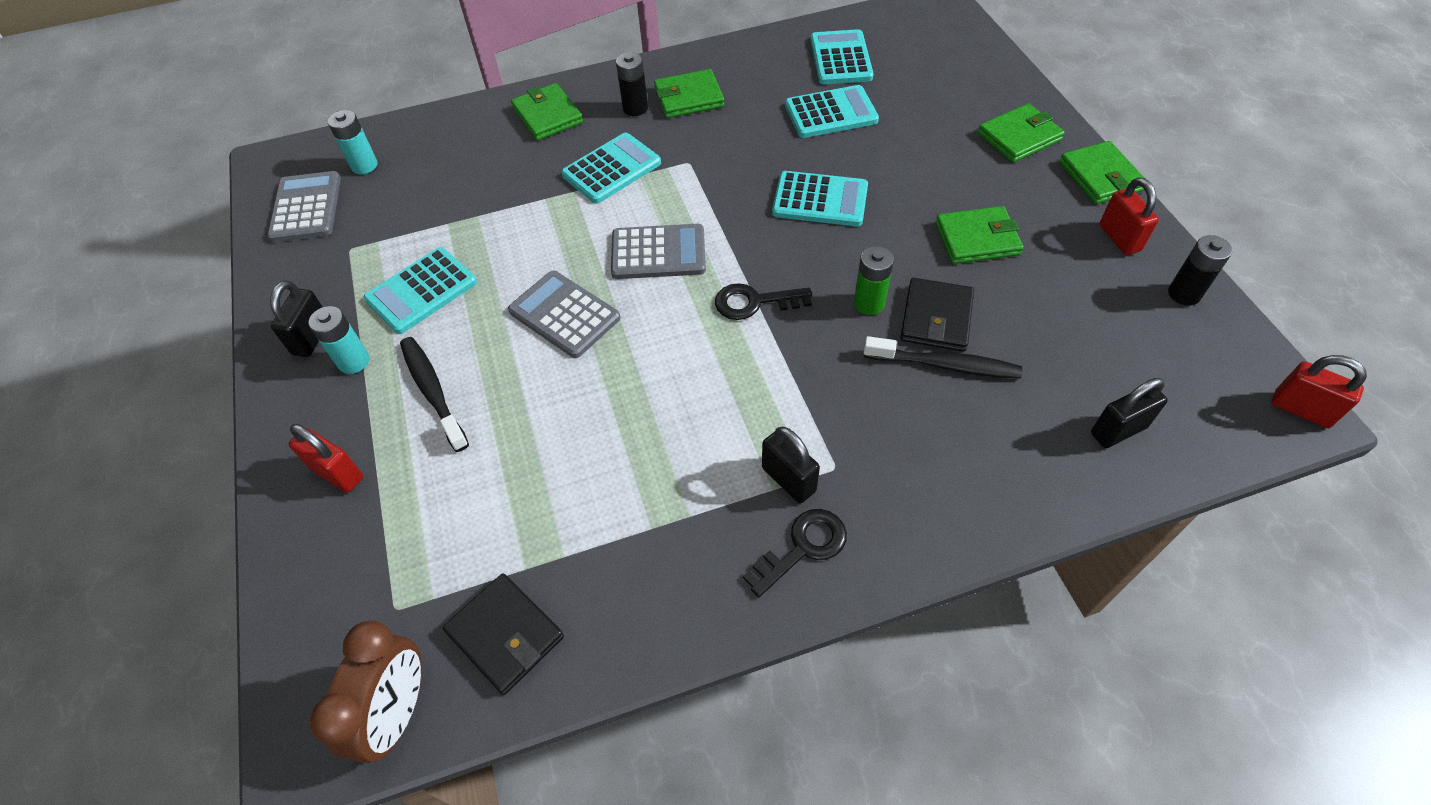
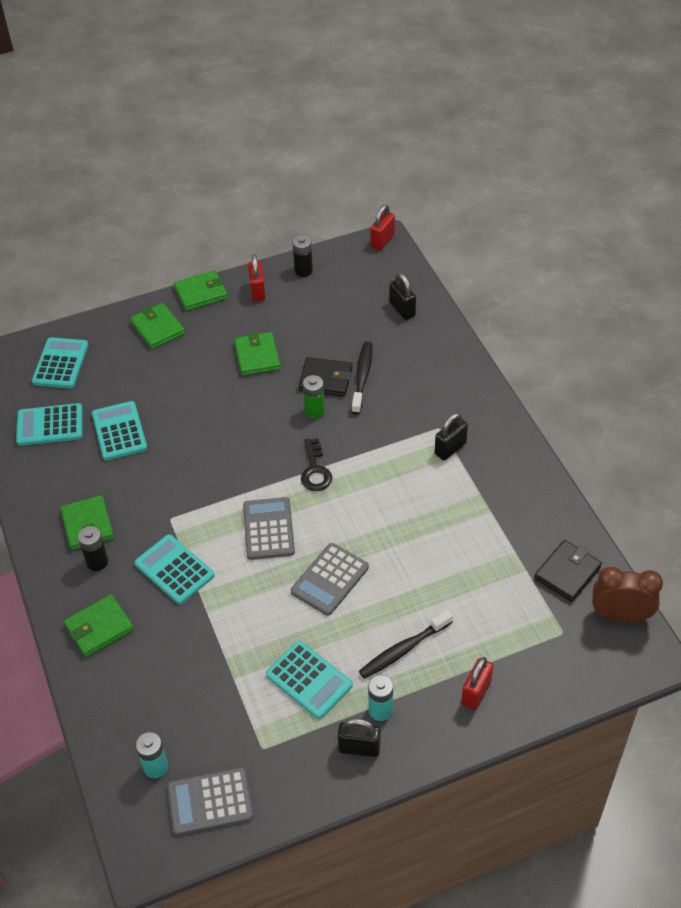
camera: 95 degrees left, 5 degrees down
black key [743,509,847,597] -> none
turquoise calculator [772,171,868,226] -> turquoise calculator moved to [32,337,88,389]
red padlock [1100,177,1159,255] -> red padlock turned 75 degrees counterclockwise [248,254,266,302]

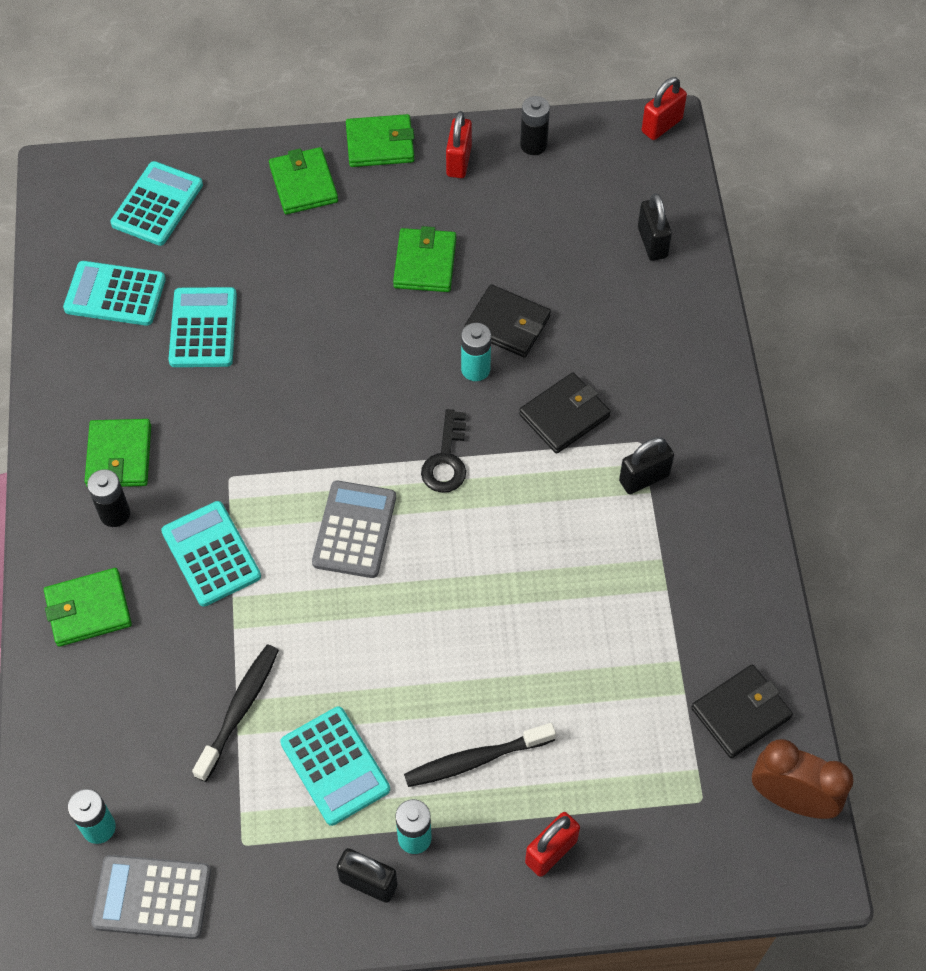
camera: 15 degrees right, 10 degrees up
grey calculator [291,543,369,616] -> none
green battery [303,375,325,419] -> turquoise battery [461,323,491,381]
black toothbrush [352,341,372,414] -> black toothbrush moved to [192,644,279,782]
none -> black wallet [519,372,611,454]

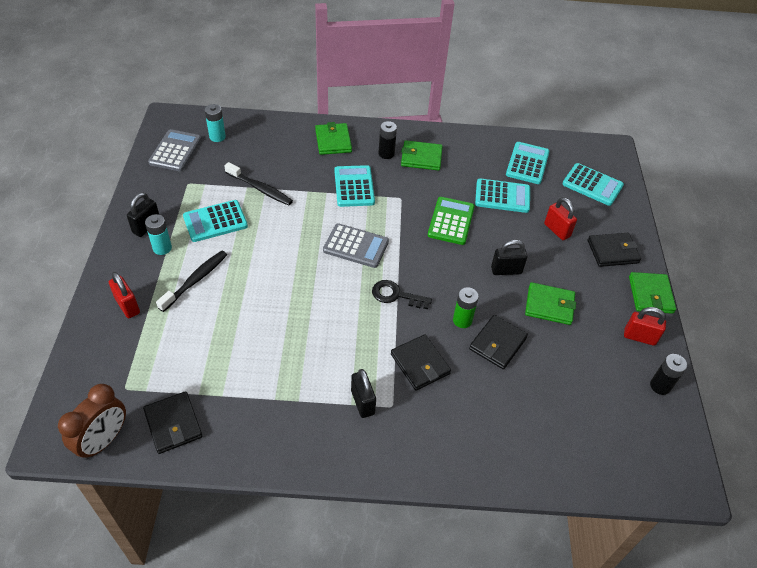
camera: 95 degrees right, 10 degrees down
turquoise calculator [161,501,261,607] -> turquoise calculator turned 75 degrees counterclockwise [334,165,375,207]
green wallet [269,147,338,214] -> black wallet [588,233,641,267]
black toothbrush [404,723,556,787] -> black toothbrush turned 45 degrees clockwise [156,251,227,312]
turquoise battery [461,323,491,381] -> green battery [453,287,479,328]
black padlock [638,193,672,261] -> black padlock moved to [491,240,527,275]
red padlock [642,77,687,140] -> red padlock moved to [544,197,577,240]
none -> green calculator [428,197,475,245]

